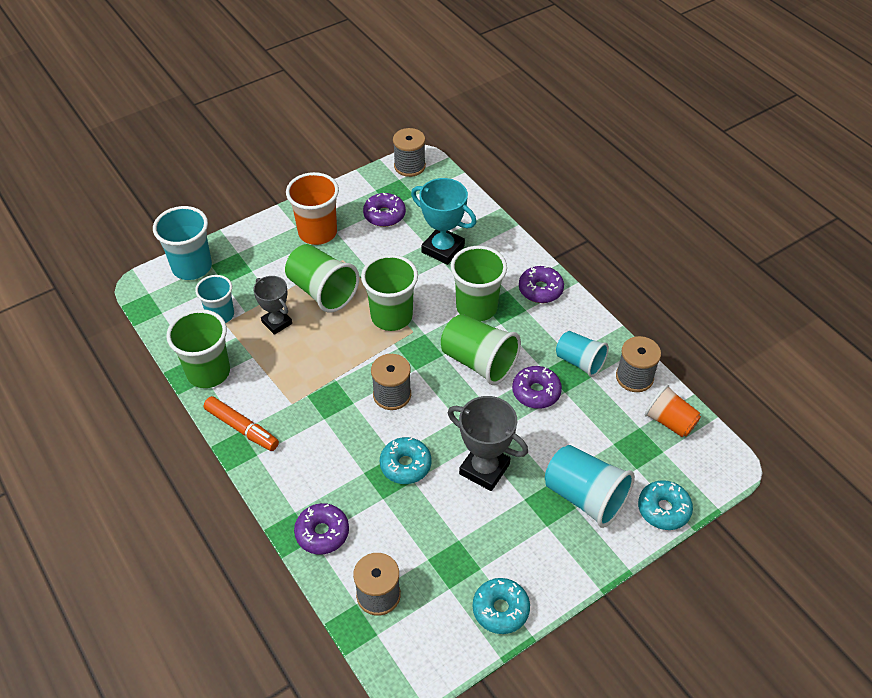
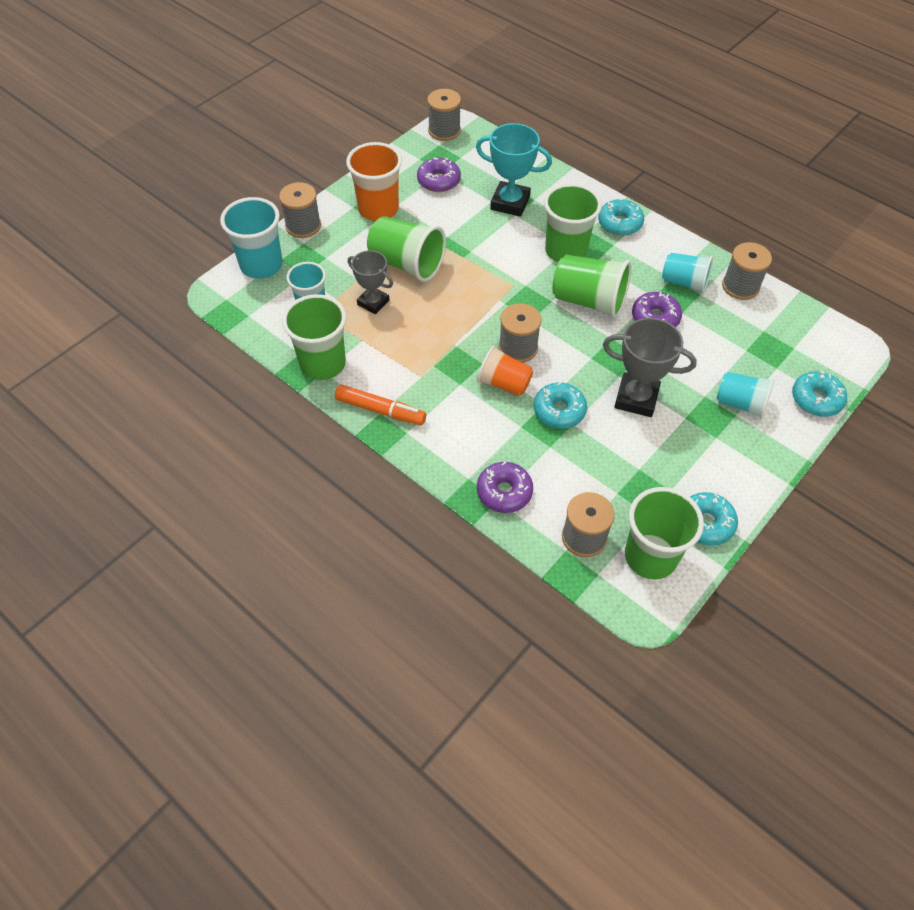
camera: 15 degrees left, 5 degrees up
green cup [361,254,418,331] -> green cup moved to [625,487,704,579]
purple donut [519,266,564,303] -> turquoise donut [598,198,644,236]
turquoise cup [545,445,635,528] -> turquoise cup [717,372,774,419], size x0.66
orange cup [645,385,701,437] -> orange cup moved to [477,346,533,396]
none -> grey spool [279,182,321,238]

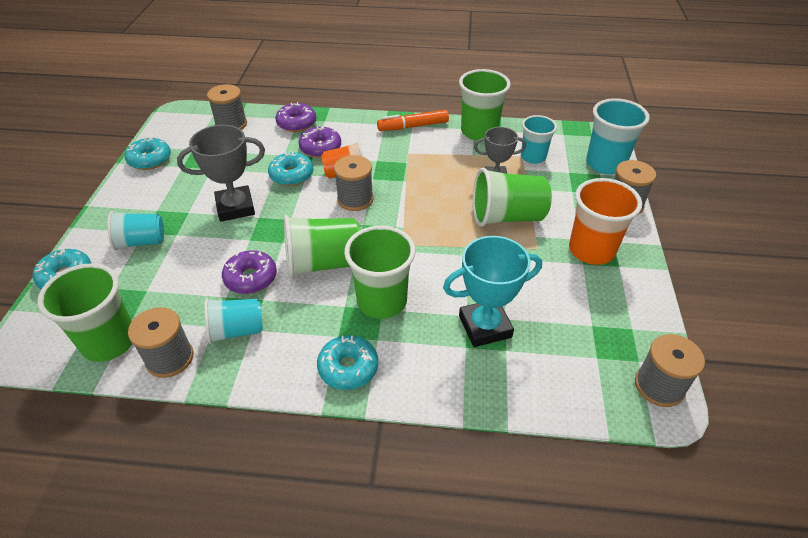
camera: 145 degrees right, 10 degrees down
purple donut [417,157,461,192] -> purple donut moved to [299,126,341,158]
green cup [625,487,704,579] -> green cup moved to [37,263,132,362]

